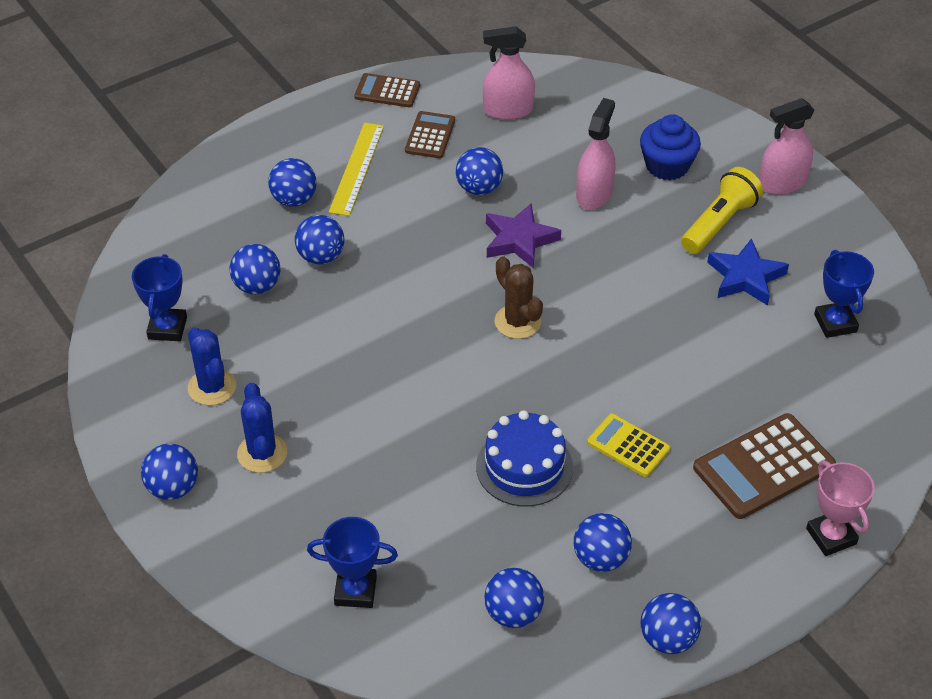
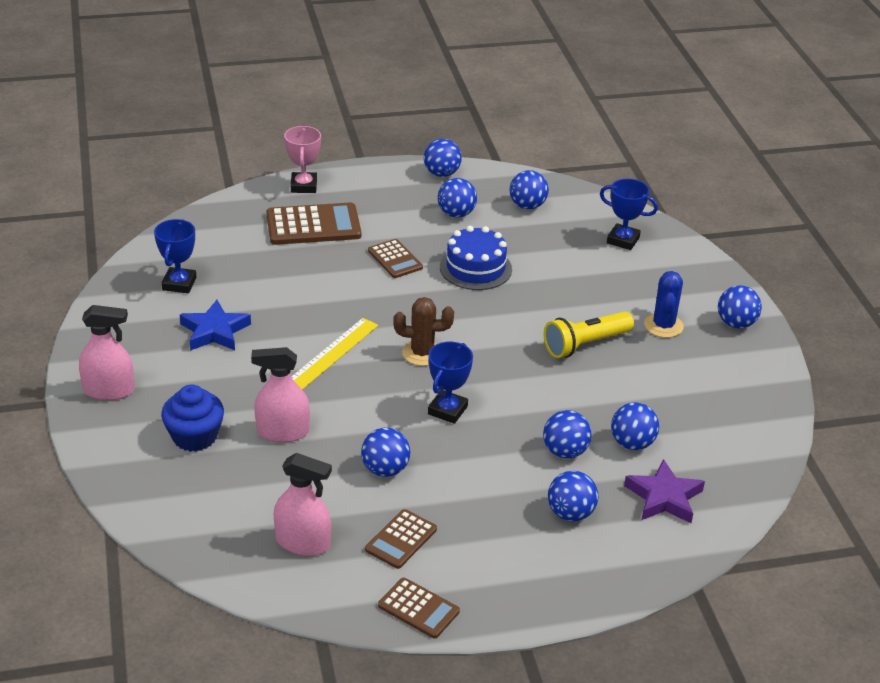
camera: 160 degrees left, 10 degrees down
blue trophy [132,254,187,341] -> blue trophy moved to [428,342,473,424]
blue cactus [188,327,236,405] -> none
yellow ruler [329,123,384,216] -> yellow ruler moved to [291,318,378,390]
purple star [486,203,561,268] -> purple star moved to [624,459,705,523]
brown cactus [495,257,543,339] -> brown cactus turned 75 degrees counterclockwise [393,297,454,366]
pink spray bottle [576,98,615,210] -> pink spray bottle turned 45 degrees clockwise [251,347,310,442]
yellow calculator [587,414,670,477] -> brown calculator [368,239,423,278]
yellow flashlight [681,167,763,254] -> yellow flashlight moved to [544,311,634,358]

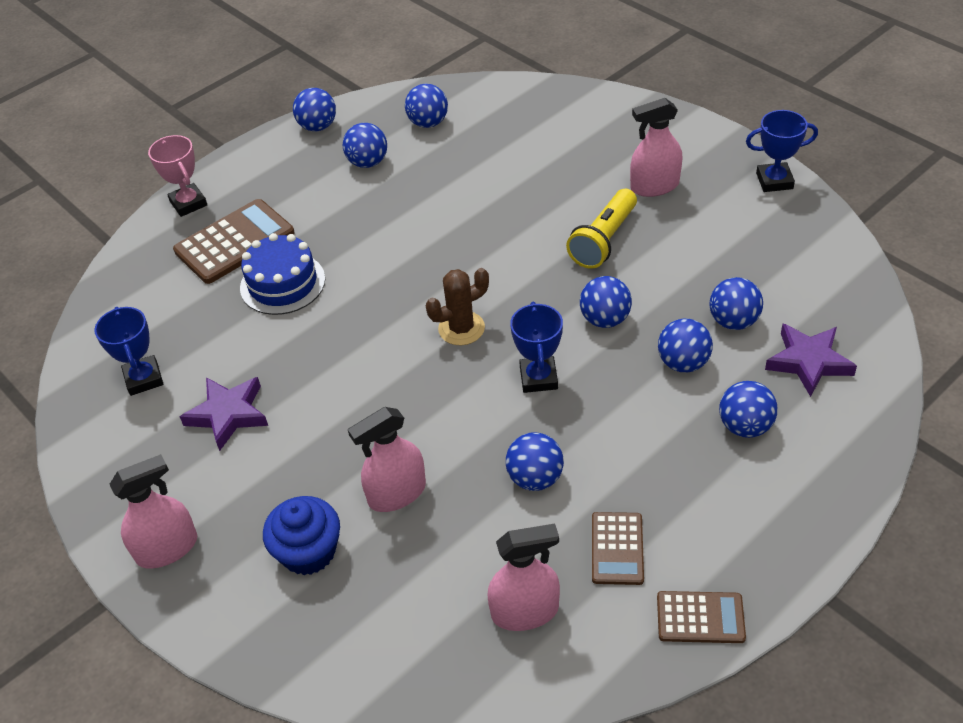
camera: 25 degrees left, 10 degrees up
blue star [180,300,251,350] -> purple star [180,377,268,451]
yellow ruler [291,318,378,390] -> none
brown calculator [368,239,423,278] -> none
blue cake [440,226,512,290] -> blue cake moved to [240,233,325,315]
blue trophy [600,179,658,250] -> blue trophy moved to [746,110,818,192]
blue cactus [644,271,684,338] -> pink spray bottle [630,98,683,197]
blue ball [718,285,762,328] -> blue ball moved to [580,276,632,328]

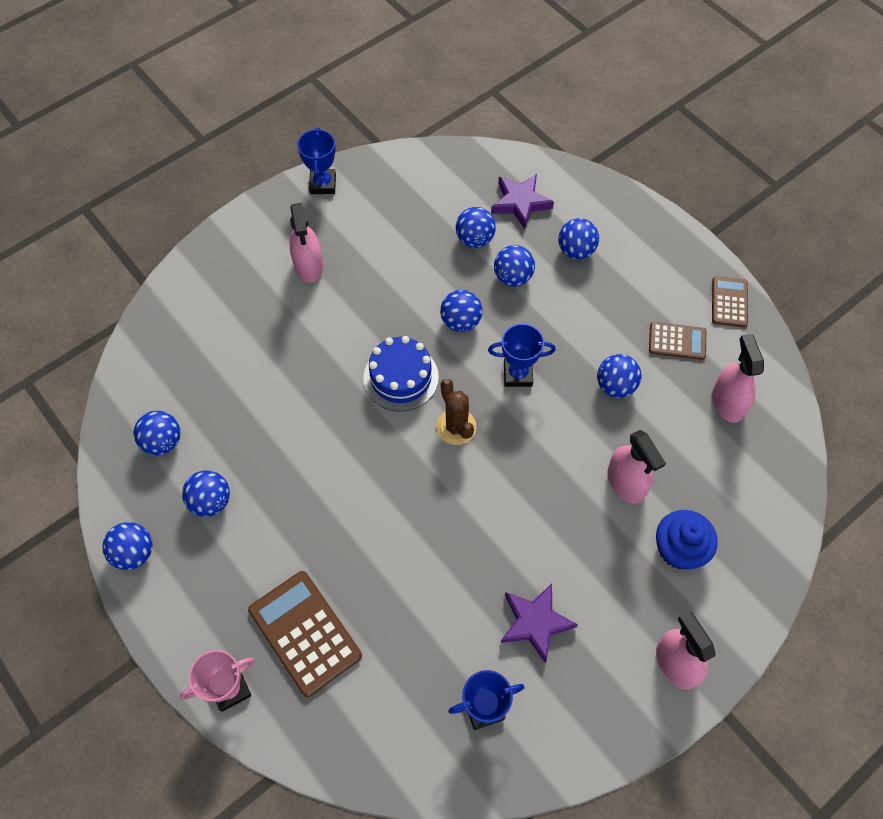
camera: 90 degrees left, 15 degrees up
blue cake [240,233,325,315] -> blue cake moved to [363,336,439,412]
yellow flashlight [566,189,637,269] -> none

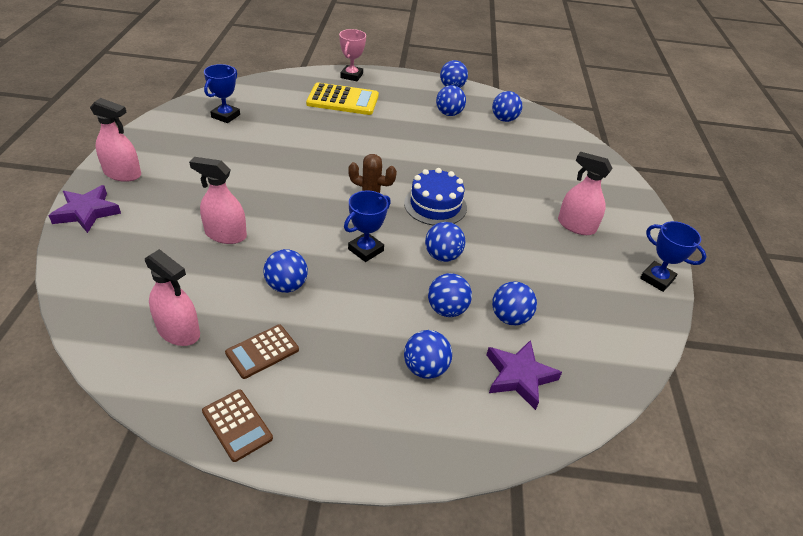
camera: 130 degrees right, 20 degrees down
brown calculator [248,571,362,697] -> yellow calculator [306,82,379,115]
purple star [501,583,578,663] -> purple star moved to [48,185,121,233]
blue cupcake [656,510,718,569] -> none

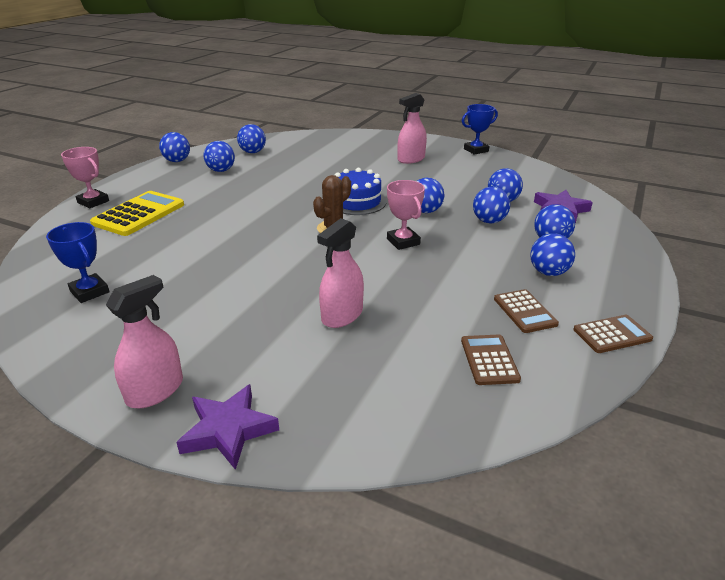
camera: 65 degrees left, 10 degrees down
pink spray bottle [145,249,200,346] -> brown calculator [461,334,521,385]
blue ball [263,249,308,293] -> blue ball moved to [530,233,575,276]
blue trophy [344,190,391,262] -> pink trophy [387,180,425,250]

